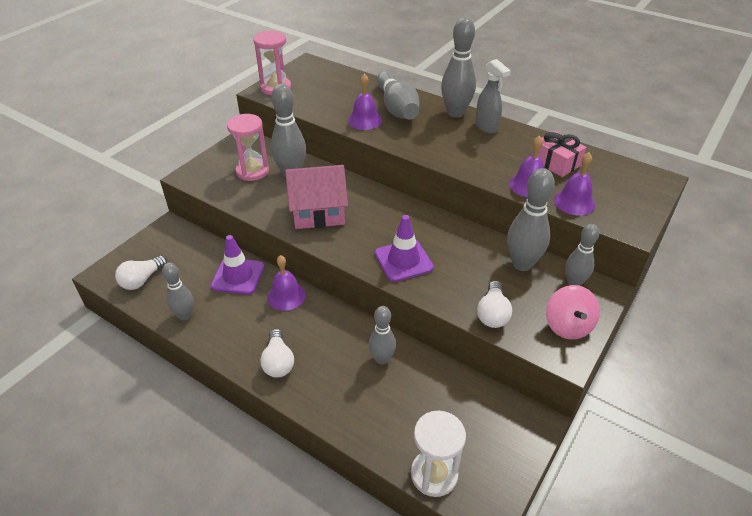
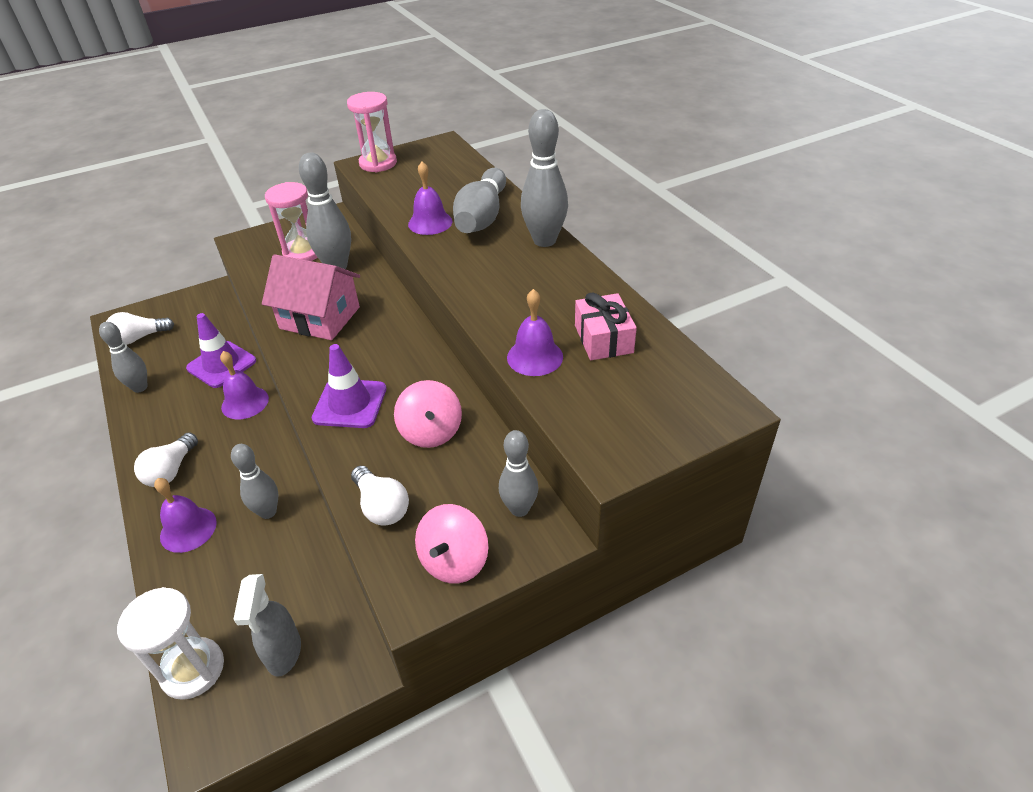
camera: 30 degrees right, 0 degrees up
grey spray bottle [475,59,511,134] -> grey spray bottle moved to [233,574,301,677]
white light bulb [477,281,512,328] -> white light bulb turned 75 degrees counterclockwise [351,466,409,526]
grey bowling pin [507,168,555,271] -> none
purple bell [554,152,595,215] -> purple bell moved to [154,478,217,553]
none -> pink spinning top [394,380,462,448]

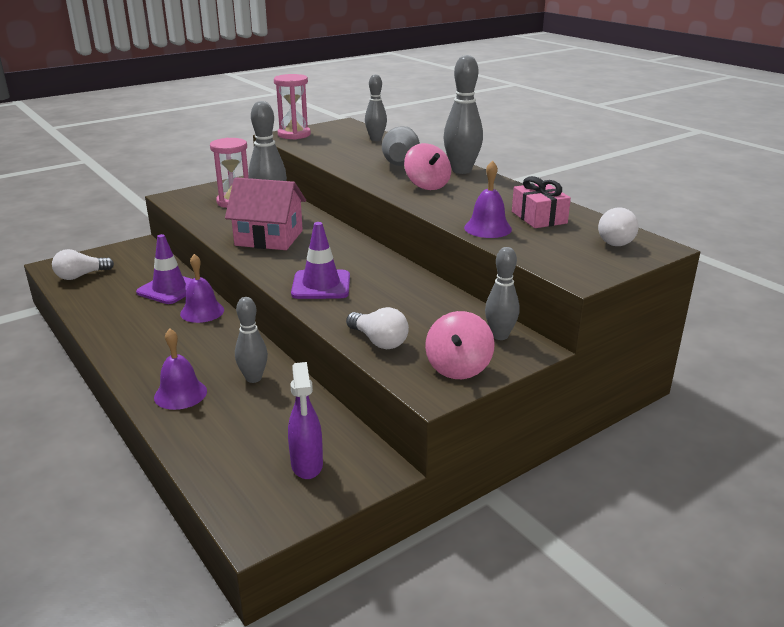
camera: 10 degrees left, 15 degrees down
grey bowling pin [99,322,147,393] -> grey bowling pin moved to [365,74,387,141]
white hourglass [117,587,224,700] -> none
white light bulb [134,433,198,487] -> white light bulb moved to [598,207,639,246]
grey spray bottle [233,574,301,677] -> purple spray bottle [288,362,323,479]
pink spinning top [394,380,462,448] -> pink spinning top moved to [404,143,451,190]
purple bell [408,162,452,235] -> none

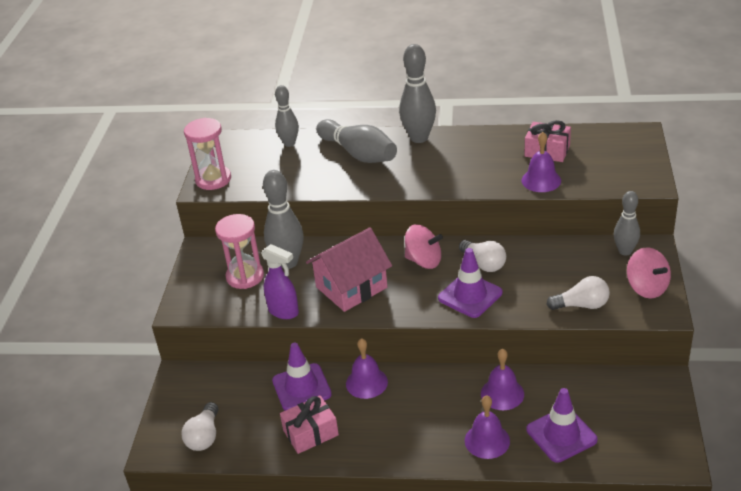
camera: 45 degrees left, 10 degrees up
grey bowling pin [235,297,268,383] -> purple bell [481,349,524,410]
purple spray bottle [288,362,323,479] -> purple spray bottle moved to [261,244,299,319]
pink spinning top [404,143,451,190] -> pink spinning top moved to [405,224,443,269]
white light bulb [598,207,639,246] -> white light bulb moved to [459,240,506,272]
none -> pink gift [280,395,339,454]
none -> purple traffic cone [526,388,598,463]

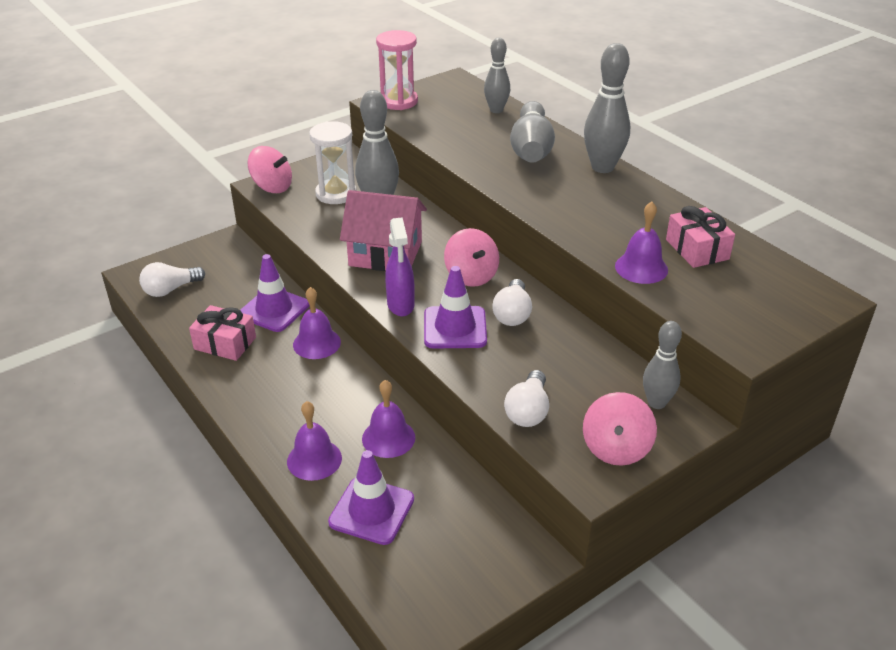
camera: 45 degrees right, 0 degrees up
pink hourglass [215,214,264,289] -> white hourglass [309,121,356,204]
purple spray bottle [261,244,299,319] -> purple spray bottle moved to [385,217,415,316]
white light bulb [546,276,610,310] -> white light bulb turned 60 degrees clockwise [504,370,549,427]
none -> pink spinning top [248,146,292,193]

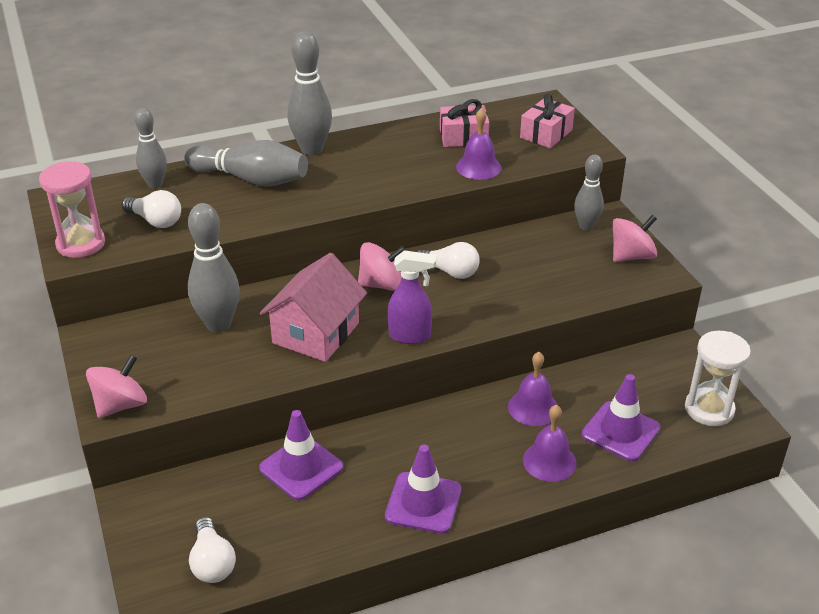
camera: 75 degrees left, 0 degrees up
pink gift [189,305,256,361] -> pink gift moved to [520,94,575,148]
purple bell [293,287,341,359] -> none
white hourglass [309,121,356,204] -> white hourglass moved to [685,331,751,426]
purple traffic cone [424,266,487,349] -> purple traffic cone moved to [385,445,461,534]
white light bulb [504,370,549,427] -> white light bulb moved to [122,190,181,228]
pink spinning top [583,392,657,466] -> pink spinning top turned 60 degrees counterclockwise [612,215,657,262]

